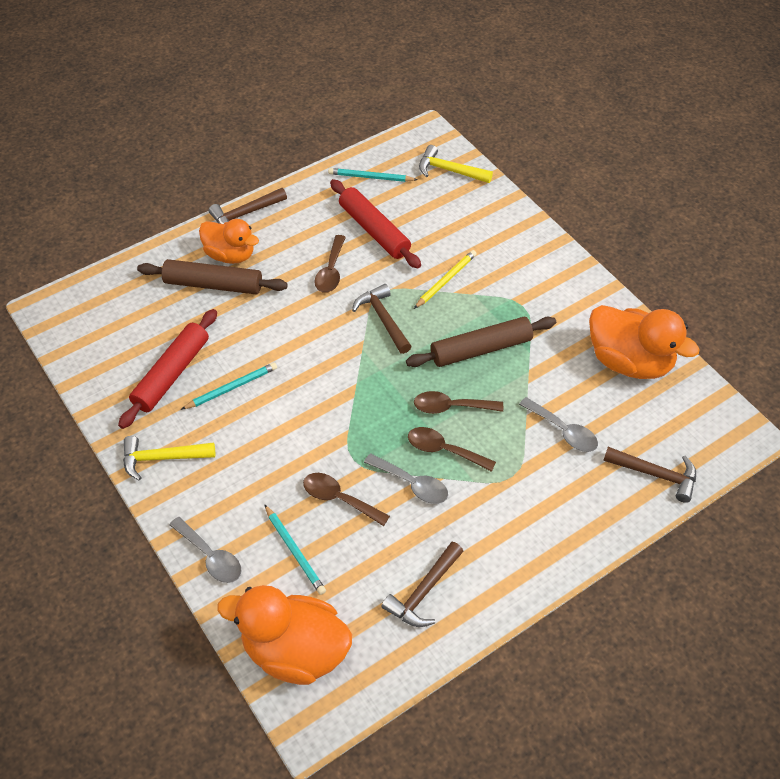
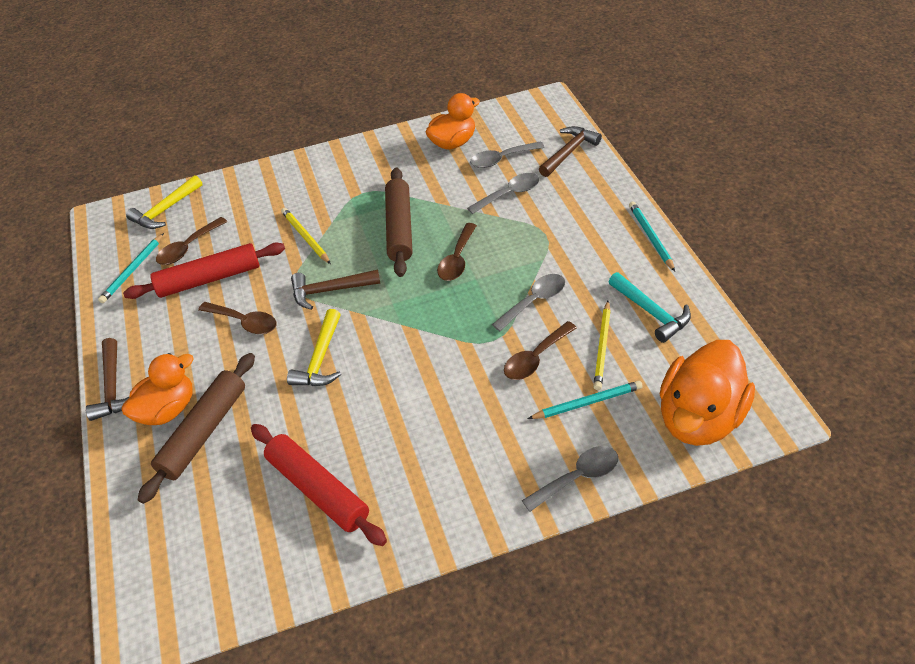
camera: 70 degrees left, 5 degrees down
yellow hammer [123,436,215,481] -> yellow hammer moved to [287,309,341,386]
turquoise pencil [181,362,277,410] -> turquoise pencil moved to [629,201,675,271]
brown hammer [381,542,464,627] -> turquoise hammer [609,272,691,343]
brown spoon [408,427,496,472] -> brown spoon moved to [156,217,228,265]
orange duck [589,305,700,379] -> orange duck [426,93,480,149], size x0.66
none -> grey spoon [470,141,545,168]
none -> yellow pencil [593,301,611,390]

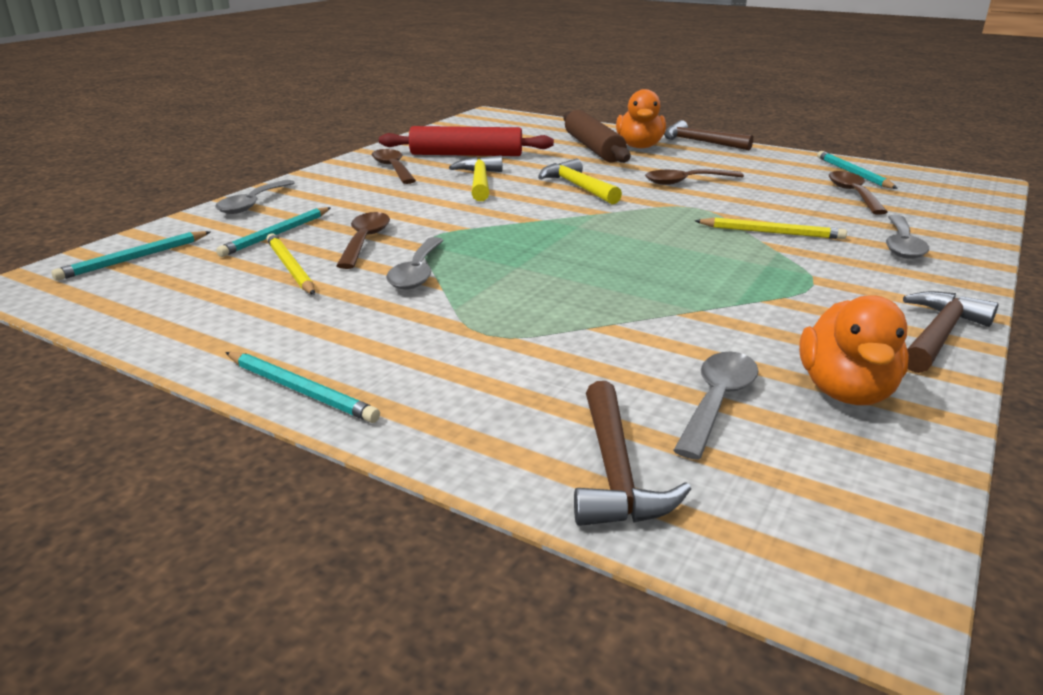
camera: 135 degrees right, 20 degrees down
red rolling pin [123,243,285,299] -> none
yellow hammer [126,175,203,229] -> yellow hammer moved to [449,155,502,201]
brown hammer [291,270,381,310] -> brown hammer moved to [903,291,998,373]
brown rolling pin [385,168,412,277] -> none
brown spoon [437,223,477,281] -> brown spoon moved to [372,149,416,184]
grey spoon [467,173,539,214] -> grey spoon moved to [886,215,929,259]
turquoise hammer [609,272,691,343] -> none
orange duck [660,340,755,446] -> turquoise pencil [51,231,211,281]

